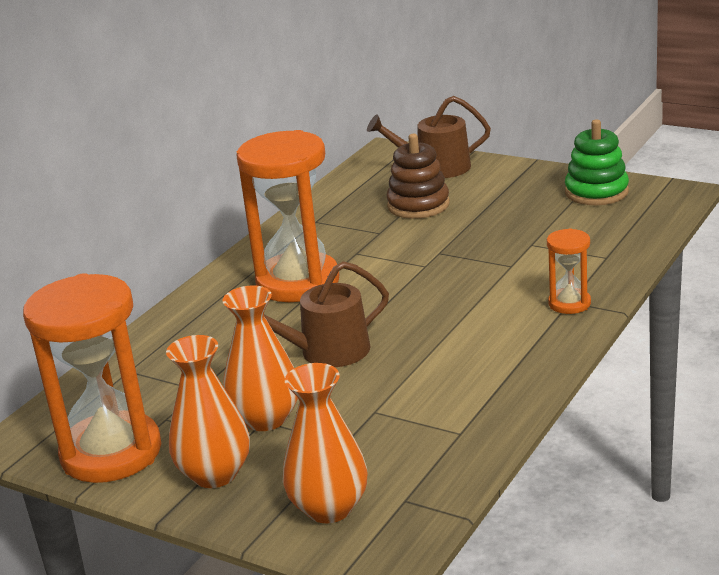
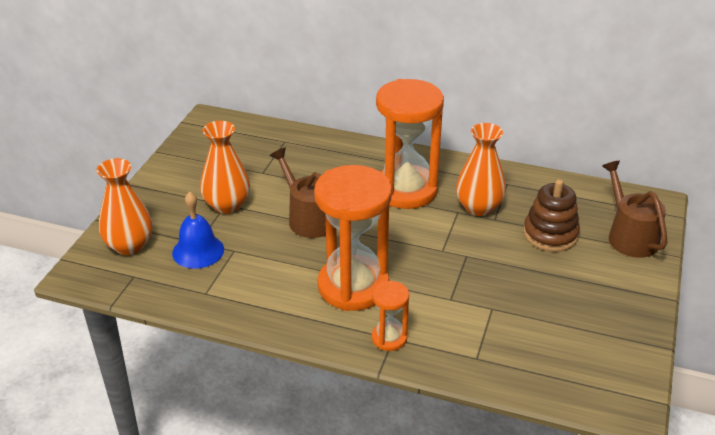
camera: 75 degrees right, 10 degrees up
orange hourglass [23,273,161,483] -> orange hourglass moved to [314,165,392,311]
orange vase [166,335,250,488] -> orange vase moved to [456,123,506,216]
green stacking toy [565,120,629,205] -> none
none -> blue bell [172,192,224,269]

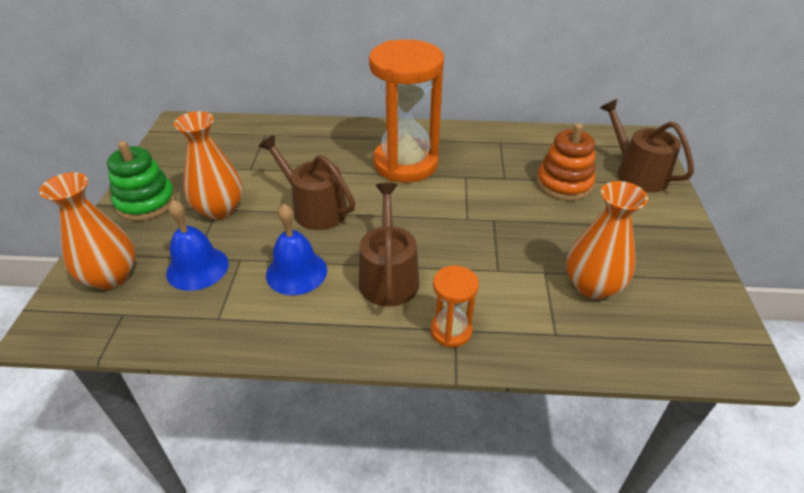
camera: 15 degrees left, 5 degrees up
orange hourglass [314,165,392,311] -> brown watering can [359,183,419,307]
orange vase [456,123,506,216] -> orange vase moved to [566,181,648,299]
brown stacking toy [523,179,580,252] -> orange stacking toy [537,123,596,201]
none -> green stacking toy [107,141,176,221]
none -> blue bell [266,204,327,295]

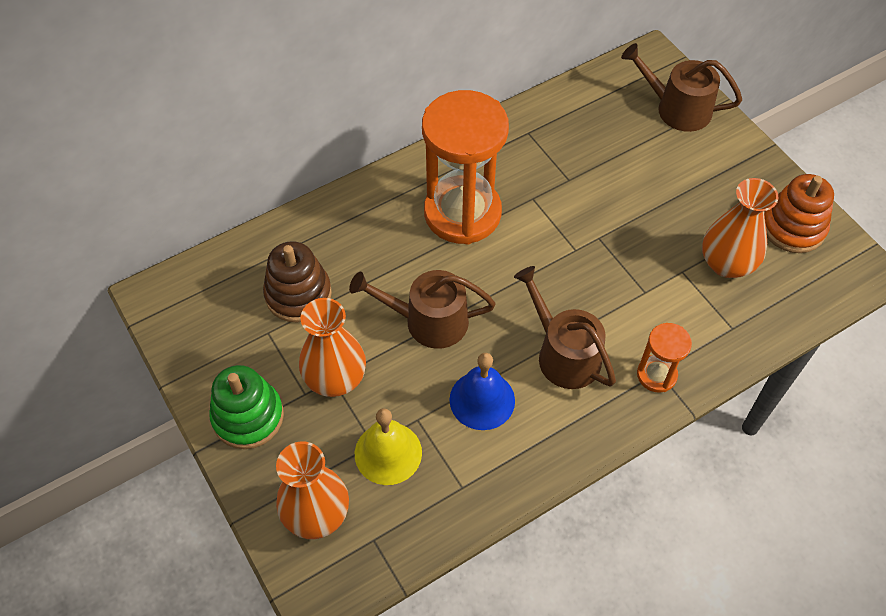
camera: 35 degrees left, 15 degrees up
blue bell [166,200,229,291] -> yellow bell [355,408,422,485]
orange stacking toy [537,123,596,201] -> orange stacking toy moved to [764,174,834,253]
none -> brown stacking toy [263,241,332,323]

